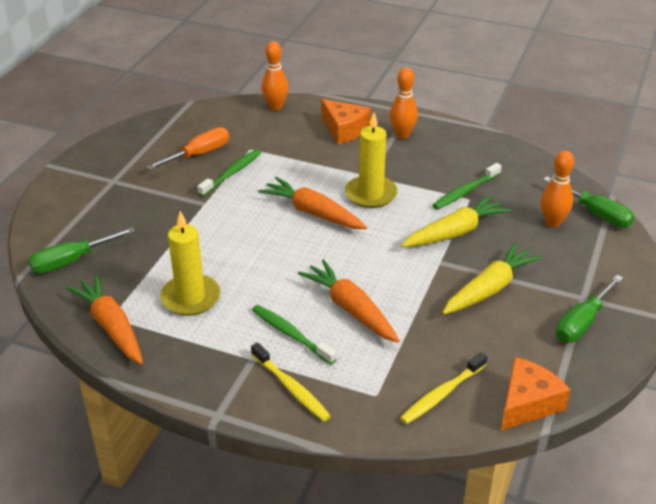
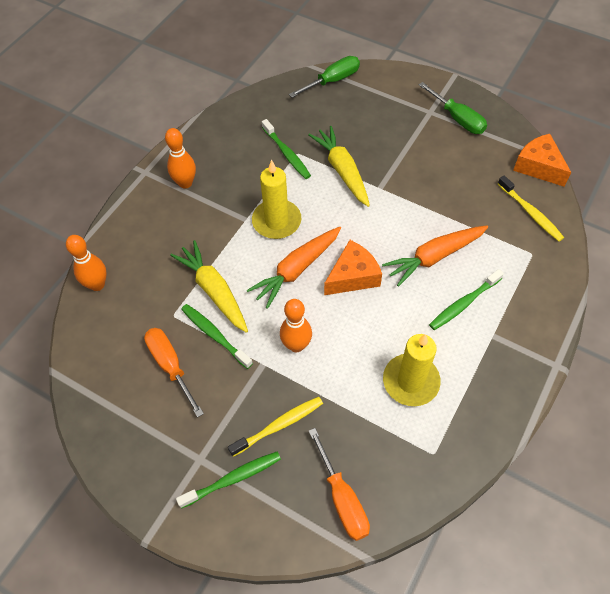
camera: 80 degrees left, 20 degrees up
green screwdriver [28,227,135,274] -> orange screwdriver [309,428,370,541]
orange carrot [66,274,143,364] -> none
yellow toothbrush [251,342,331,421] -> yellow toothbrush moved to [228,397,323,457]
orange cheese [321,99,371,144] -> orange cheese moved to [324,240,382,295]
yellow carrot [442,243,542,315] -> yellow carrot moved to [170,240,248,333]
orange bowling pin [541,151,574,227] -> orange bowling pin moved to [280,299,312,352]
none -> green toothbrush [176,452,281,509]

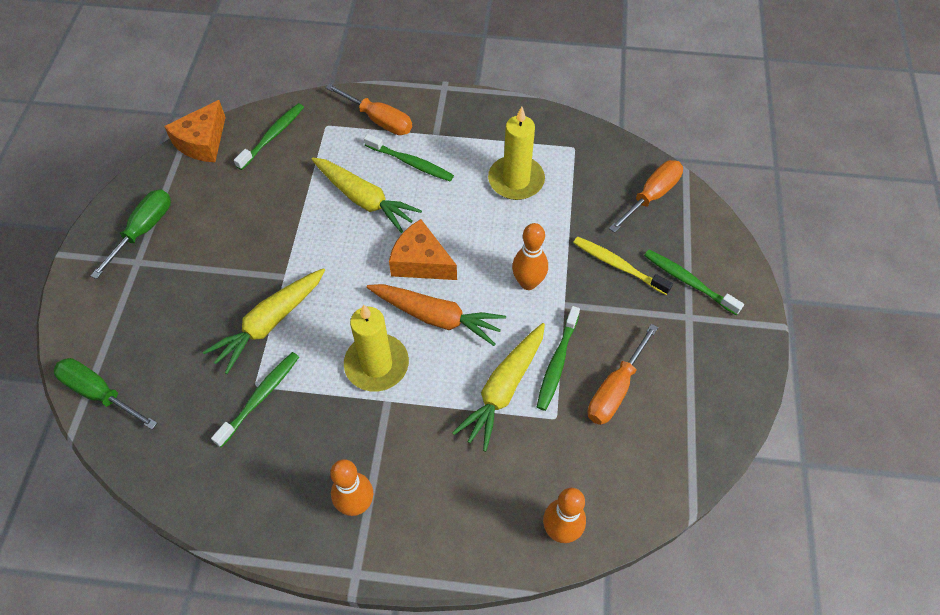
camera: 115 degrees left, 0 degrees up
orange carrot [382,225,488,287] -> yellow carrot [311,158,422,233]
yellow toothbrush [498,176,564,241] -> green toothbrush [234,103,304,170]
none -> orange screwdriver [325,84,412,135]

